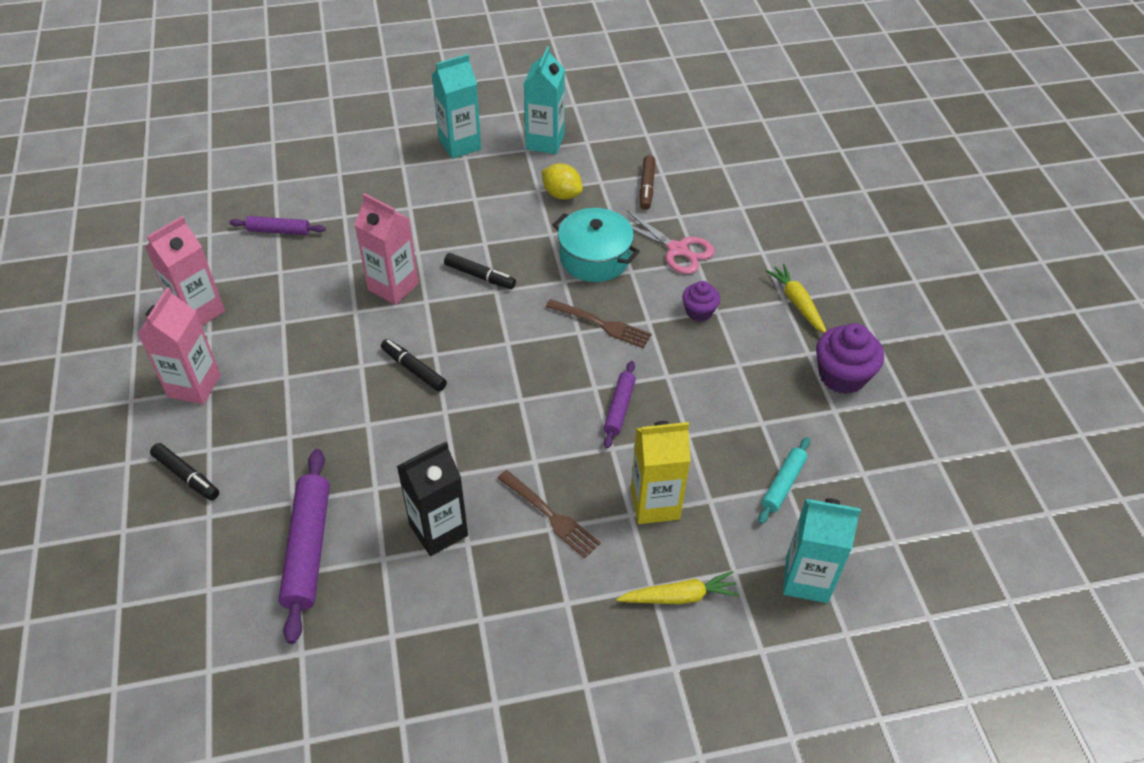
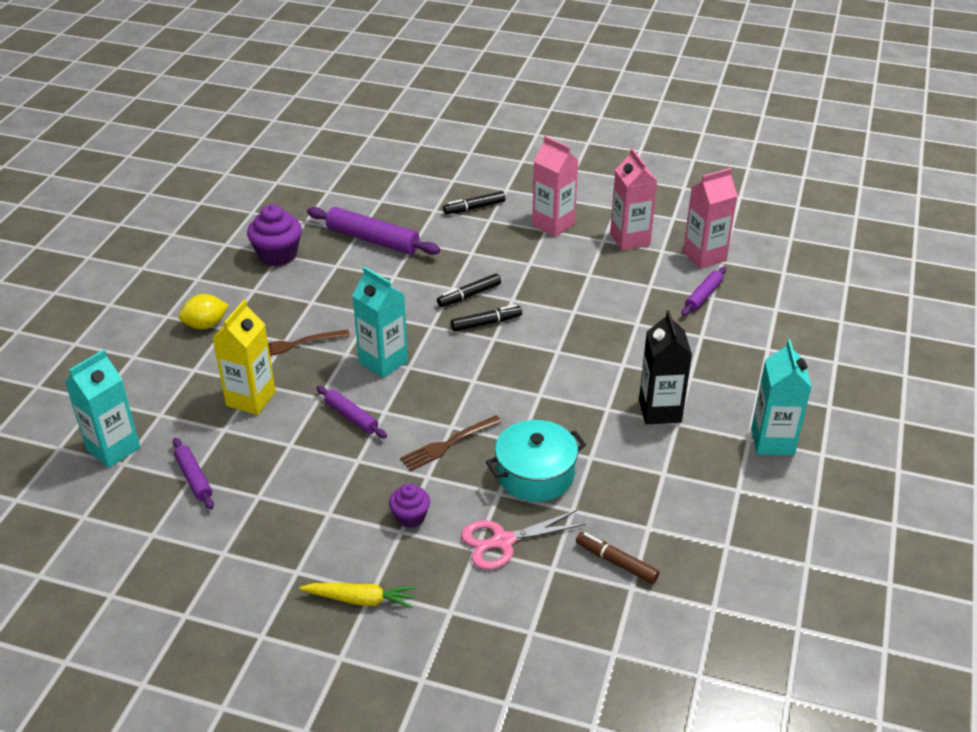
camera: 120 degrees right, 10 degrees down
pink carton [354,193,419,305] -> pink carton moved to [683,168,738,269]
black carton [397,442,468,556] -> black carton moved to [639,310,692,425]
black marker [444,253,516,289] -> black marker moved to [437,274,501,307]
turquoise carton [524,46,565,154] -> turquoise carton moved to [352,267,408,378]
yellow lemon [542,163,583,200] -> yellow lemon moved to [179,294,229,329]
yellow carrot [616,571,740,604] -> none
turquoise rolling pin [758,437,810,524] -> purple rolling pin [173,438,214,509]
purple cupcake [816,323,884,394] -> purple cupcake moved to [247,204,302,266]

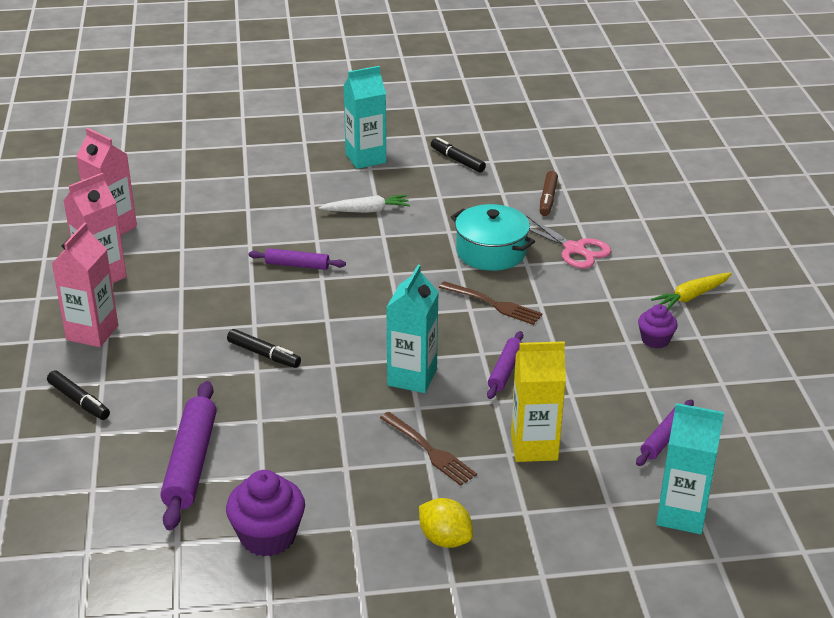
camera: 115 degrees left, 5 degrees down
yellow carrot [299,583,416,608] -> yellow carrot turned 105 degrees counterclockwise [651,272,732,310]
purple cupcake [389,484,430,528] -> purple cupcake moved to [638,304,678,349]
black marker [451,304,522,331] -> black marker moved to [431,137,486,173]
black carton [639,310,692,425] -> white carrot [319,195,410,213]
purple rolling pin [682,267,726,316] -> purple rolling pin moved to [248,248,346,270]

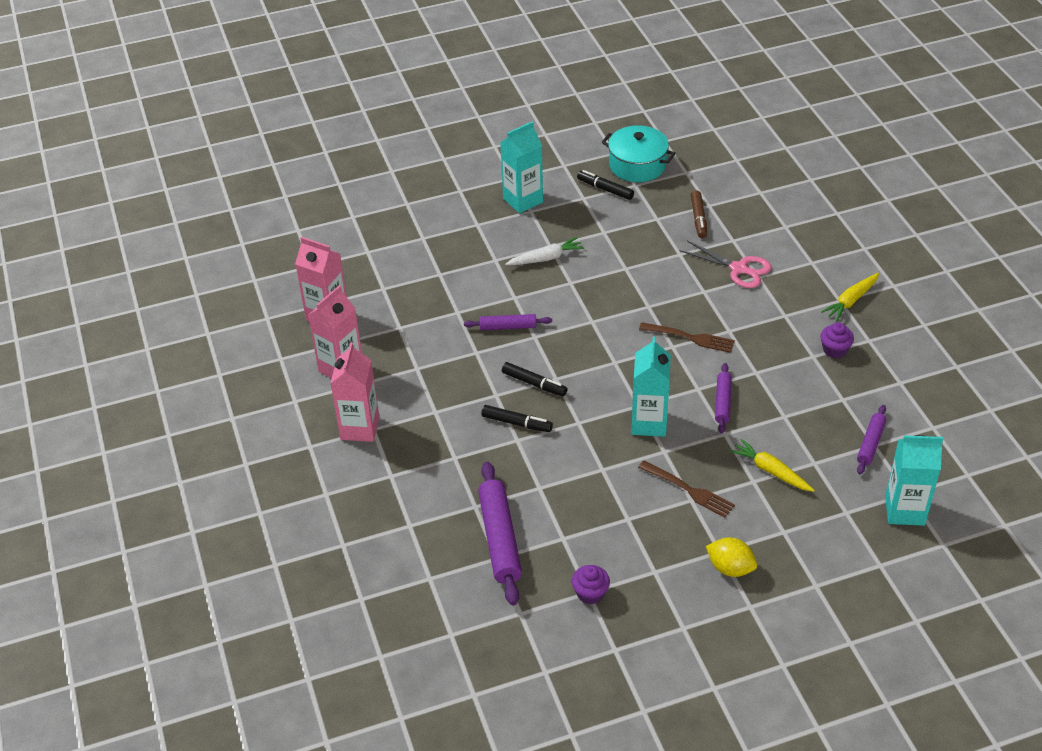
camera: 10 degrees left, 10 degrees up
black marker [47,370,110,420] -> black marker moved to [502,362,567,396]
purple cupcake [226,470,305,557] -> purple cupcake [572,565,610,604], size x0.60
turquoise pot [451,204,535,271] -> turquoise pot moved to [602,125,675,182]
yellow carton [511,341,566,462] -> yellow carrot [729,439,815,492]

